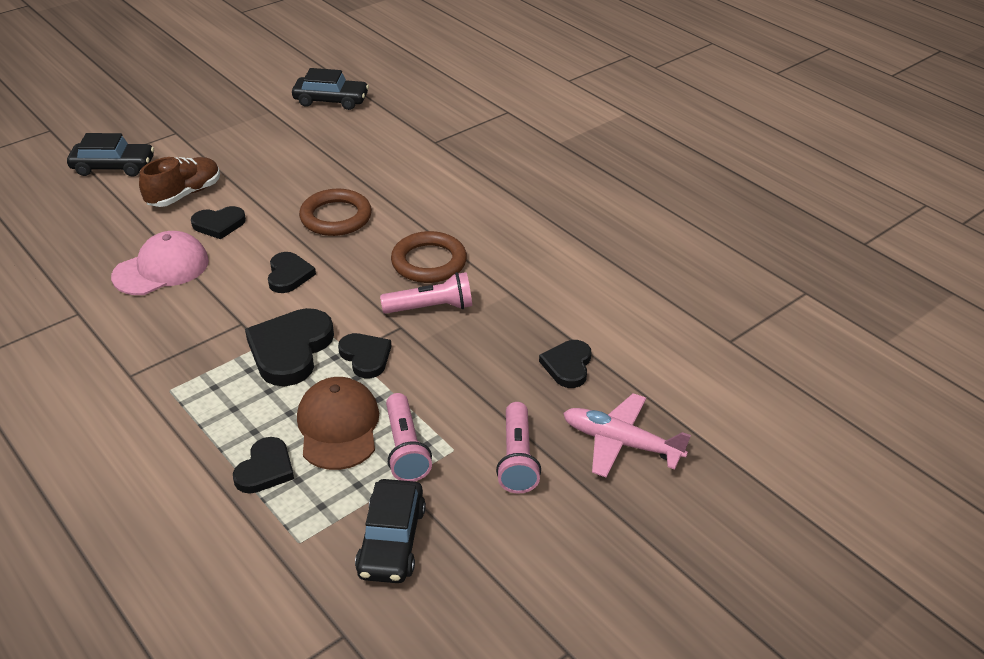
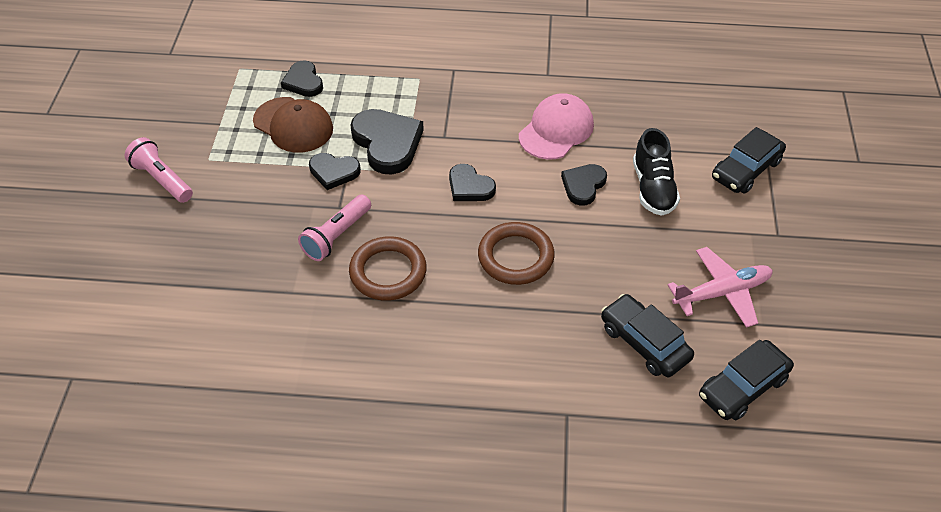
camera: 135 degrees right, 10 degrees up
pink cap [111,231,209,295] -> pink cap turned 150 degrees counterclockwise [519,93,594,160]
brown shoe [139,157,220,207] -> black shoe [633,128,680,216]
black car [355,479,426,583] -> black car moved to [601,294,694,377]
pink flashlight [386,393,432,481] -> none
black heart [539,340,591,388] -> none
pink plane [563,393,691,477] -> pink plane moved to [668,247,773,328]

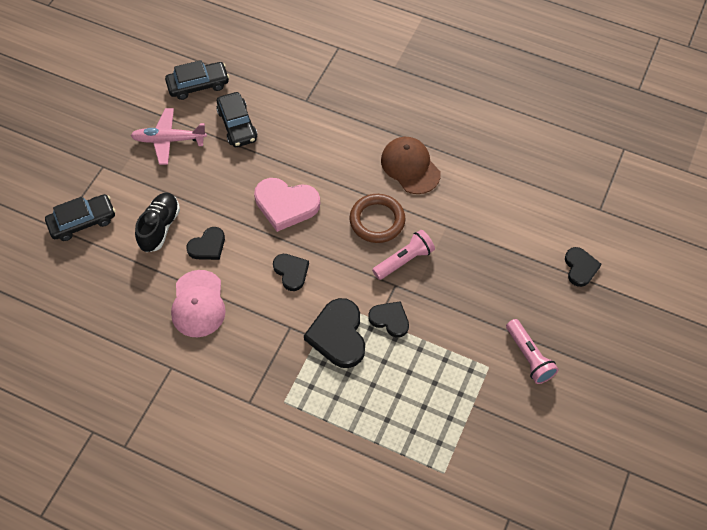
camera: 160 degrees left, 10 degrees up
brown cap [253,97,333,153] -> brown cap moved to [381,137,441,194]
black heart [281,60,323,97] -> black heart moved to [565,247,602,287]
brown ring [478,222,555,285] -> pink heart [254,178,320,232]
pink cap [519,93,594,160] -> pink cap turned 60 degrees counterclockwise [171,270,226,337]

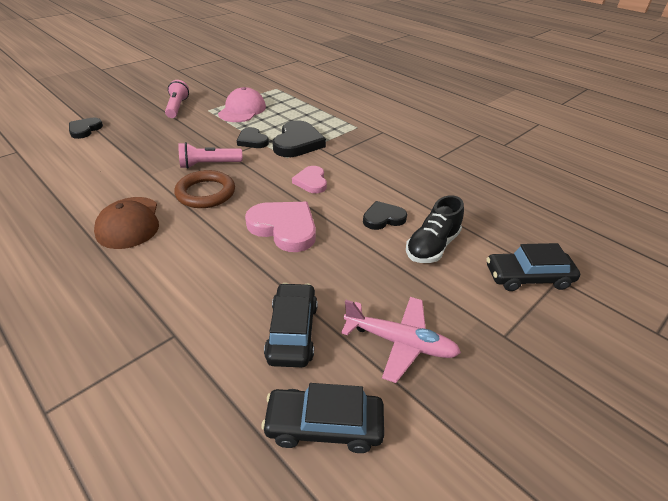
camera: 160 degrees left, 20 degrees down
pink cap [171,270,226,337] -> pink cap moved to [218,87,266,122]
black heart [273,254,309,291] -> pink heart [292,166,327,193]

